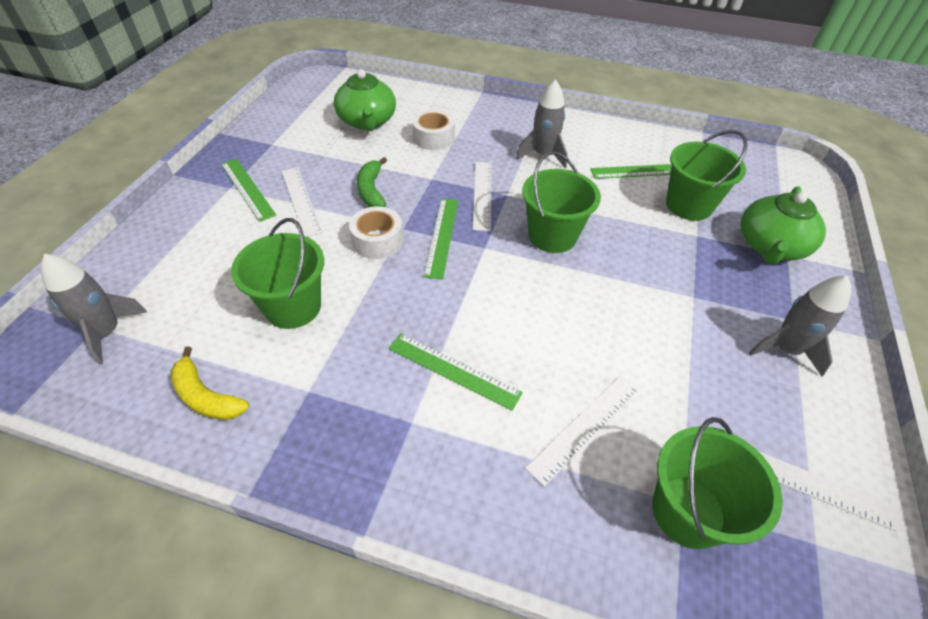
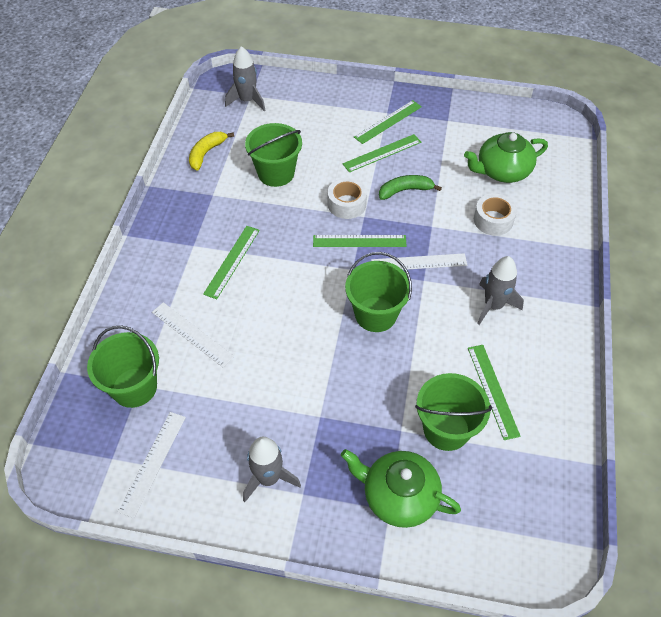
camera: 85 degrees right, 5 degrees up
white ruler [282,167,323,237] -> green ruler [343,134,421,172]

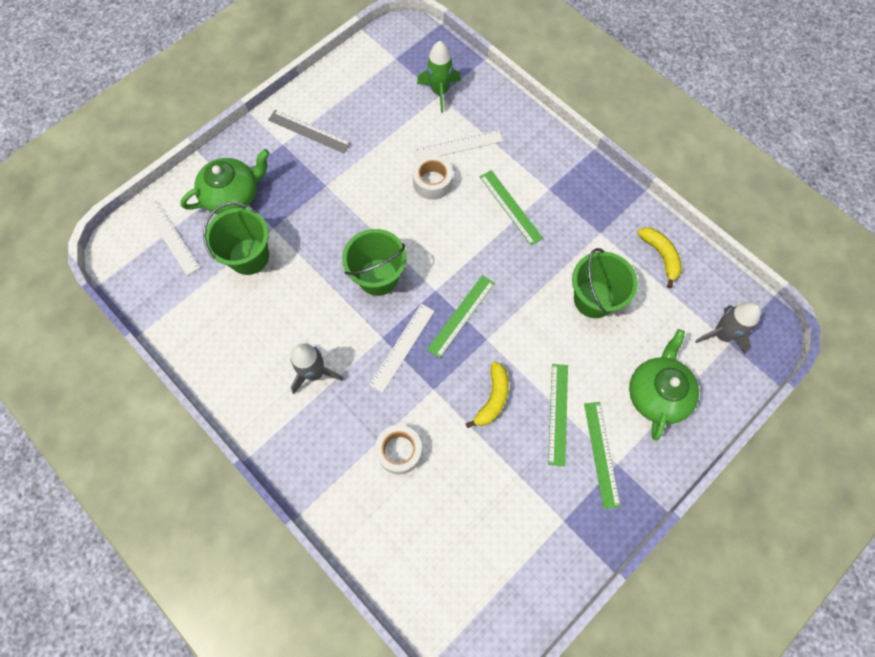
camera: 125 degrees right, 15 degrees up
green bucket [87,325,159,408] -> green rocket [417,41,461,113]
white ruler [118,412,186,518] -> white ruler moved to [143,200,200,276]
grey rocket [243,437,301,502] -> grey ruler [268,110,351,153]
white tape [328,178,367,219] -> white tape moved to [412,155,453,200]
green banana [379,175,442,200] -> yellow banana [465,362,509,428]
green teapot [464,132,548,183] -> green teapot moved to [629,329,699,441]
green ruler [468,345,521,440] -> none

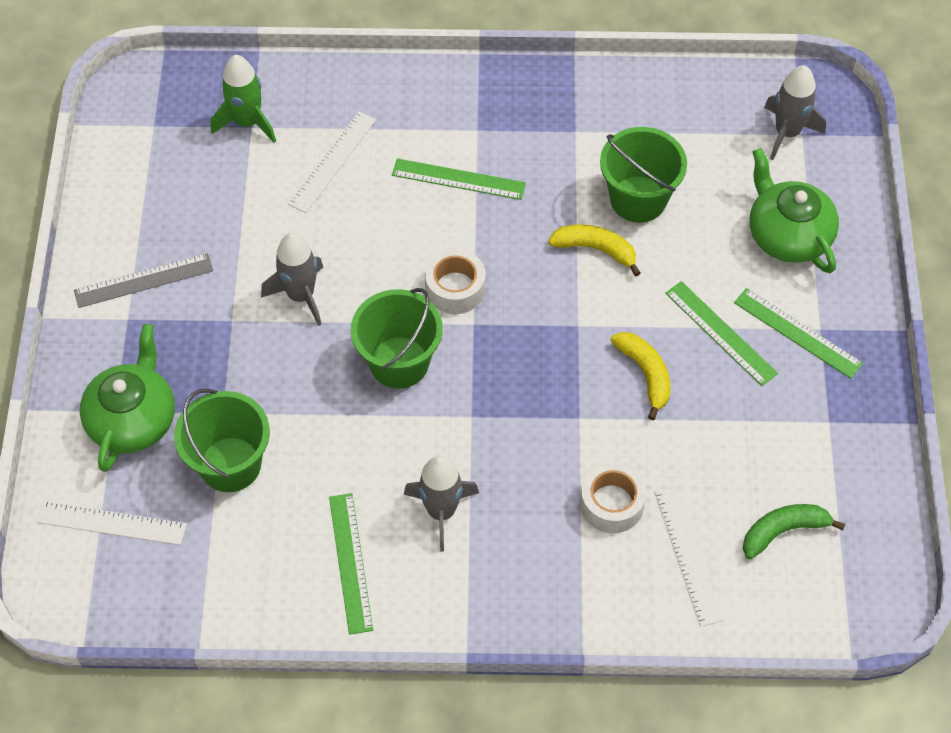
camera: 45 degrees left, 10 degrees down
white ruler [369,304,434,393] -> white ruler moved to [654,486,723,627]
white tape [412,155,453,200] -> white tape moved to [425,249,485,314]
green ruler [427,275,495,358] -> green ruler moved to [329,493,373,635]
yellow banana [637,227,682,288] -> yellow banana moved to [548,224,641,276]
none -> grey rocket [261,233,323,326]
none -> green banana [743,504,845,559]

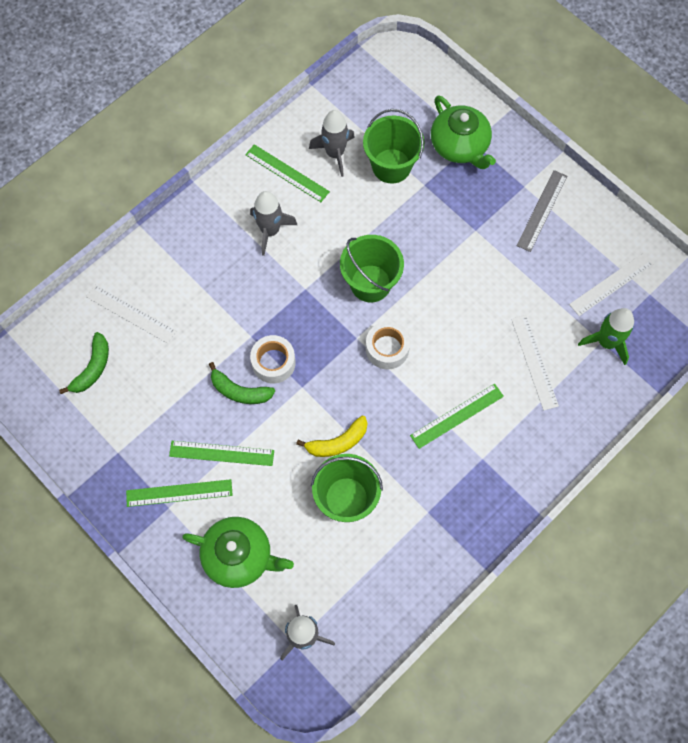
camera: 135 degrees right, 10 degrees up
white ruler [36,501,187,545] -> white ruler moved to [569,253,654,316]
grey rocket [261,233,323,326] -> grey rocket moved to [309,110,355,177]
white tape [580,462,646,533] -> white tape moved to [250,335,296,384]
yellow banana [611,332,670,420] -> green banana [209,362,275,404]

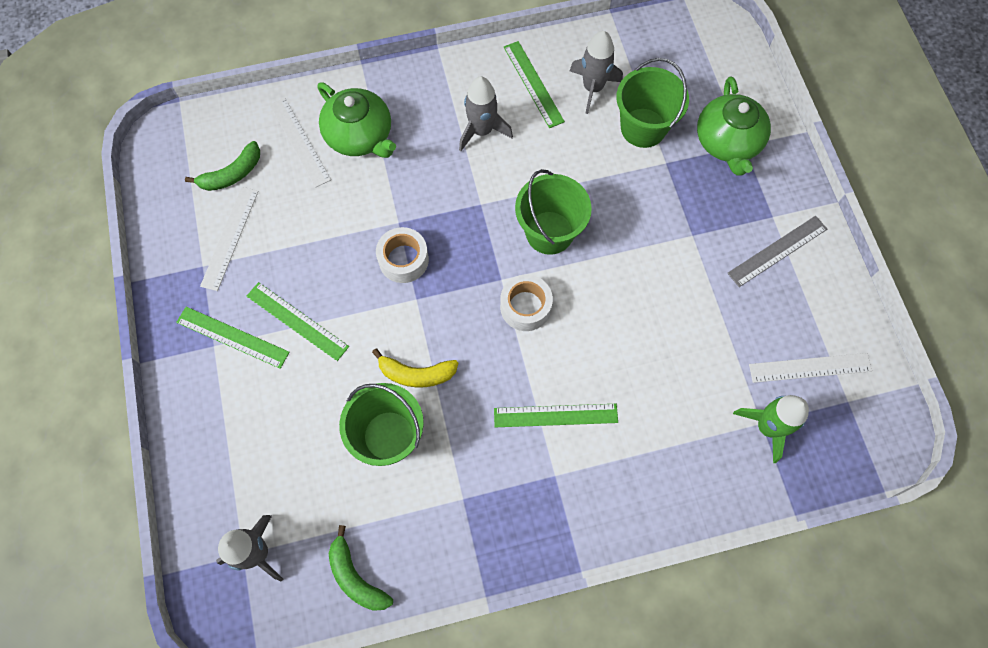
camera: 30 degrees right, 0 degrees up
green teapot [182,517,294,588] -> green teapot moved to [318,82,396,158]
green banana [209,362,275,404] -> green banana moved to [328,525,393,611]
white ruler [511,315,559,410] -> white ruler moved to [200,187,259,291]

